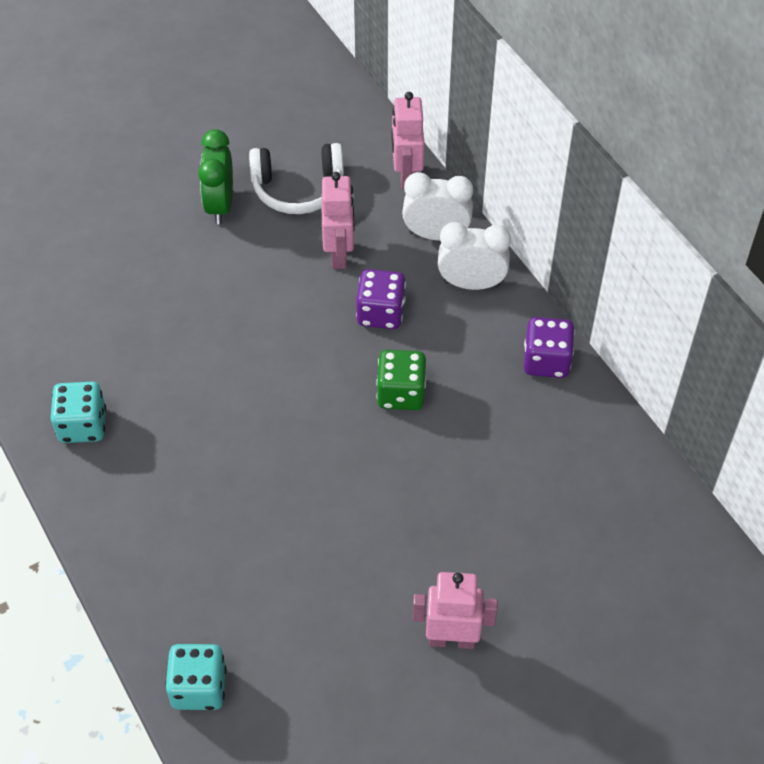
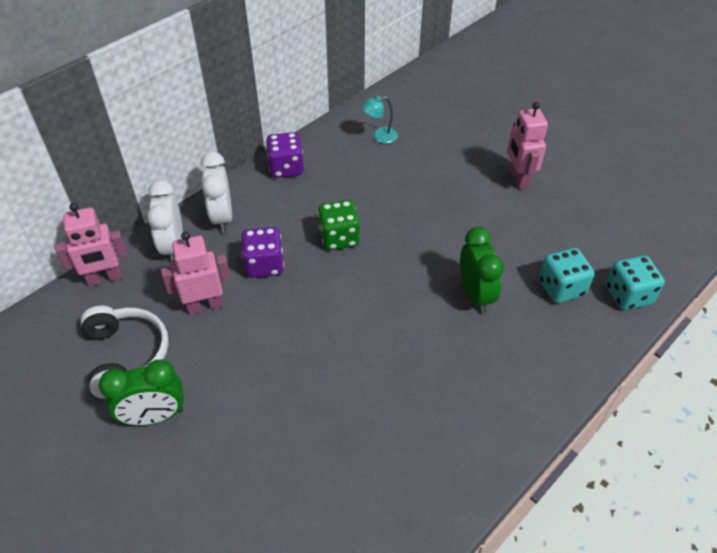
camera: 105 degrees left, 5 degrees down
turquoise dice [51,382,106,443] -> turquoise dice moved to [539,248,595,303]
none -> turquoise lamp [362,96,398,144]
none -> green clock [460,227,504,313]

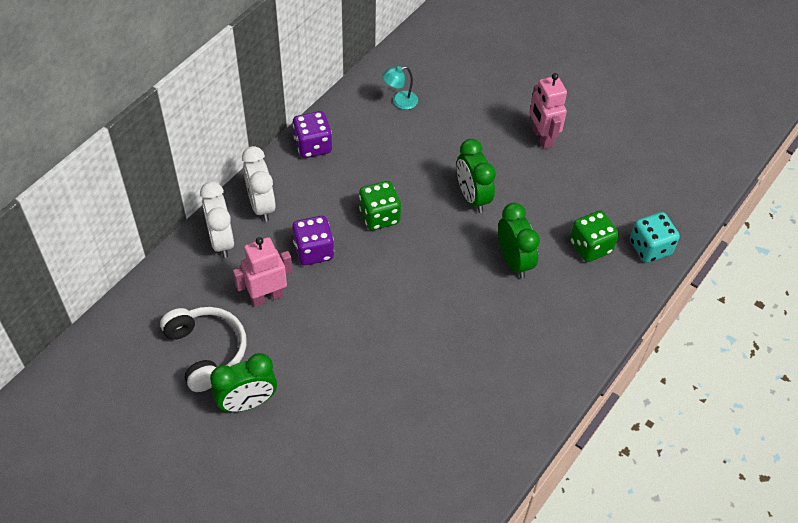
camera: 10 degrees left, 5 degrees up
pink robot [55,203,128,287] -> none
turquoise dice [539,248,595,303] -> green dice [570,210,619,262]
none -> green clock [457,139,496,213]

